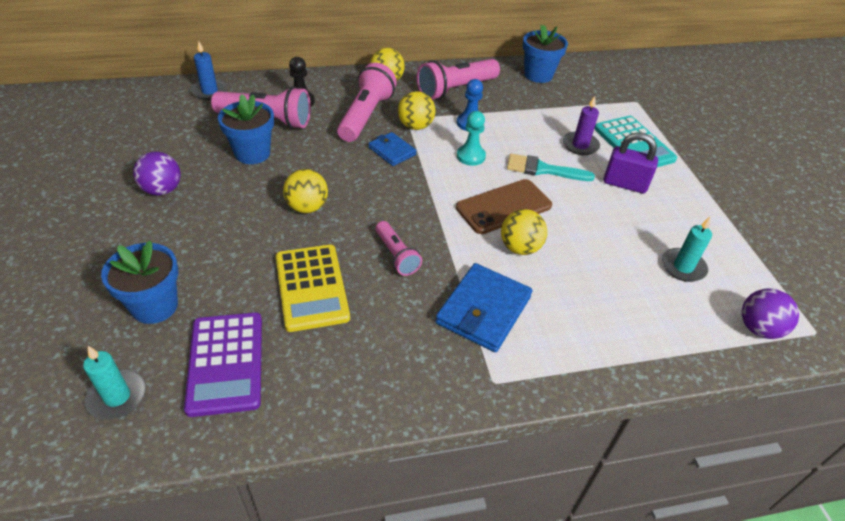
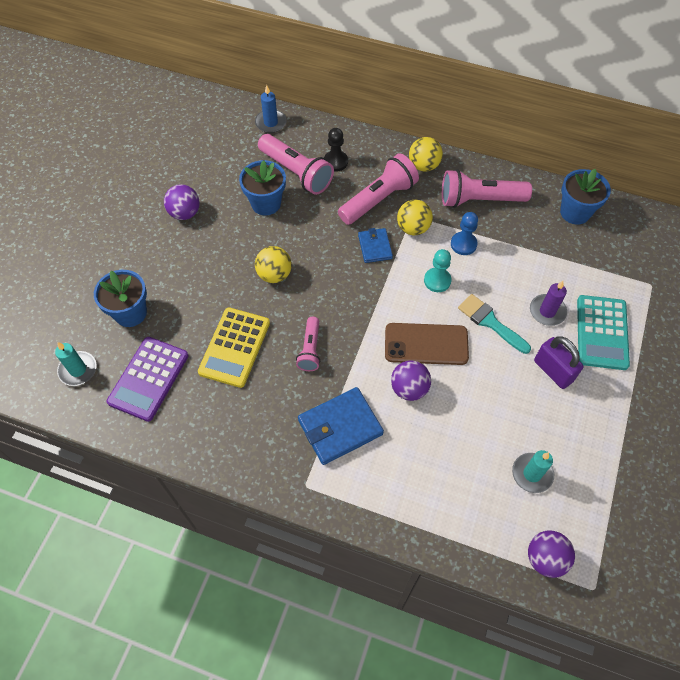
camera: 35 degrees right, 15 degrees up
yellow ball [501,209,547,255] -> purple ball [391,360,431,401]

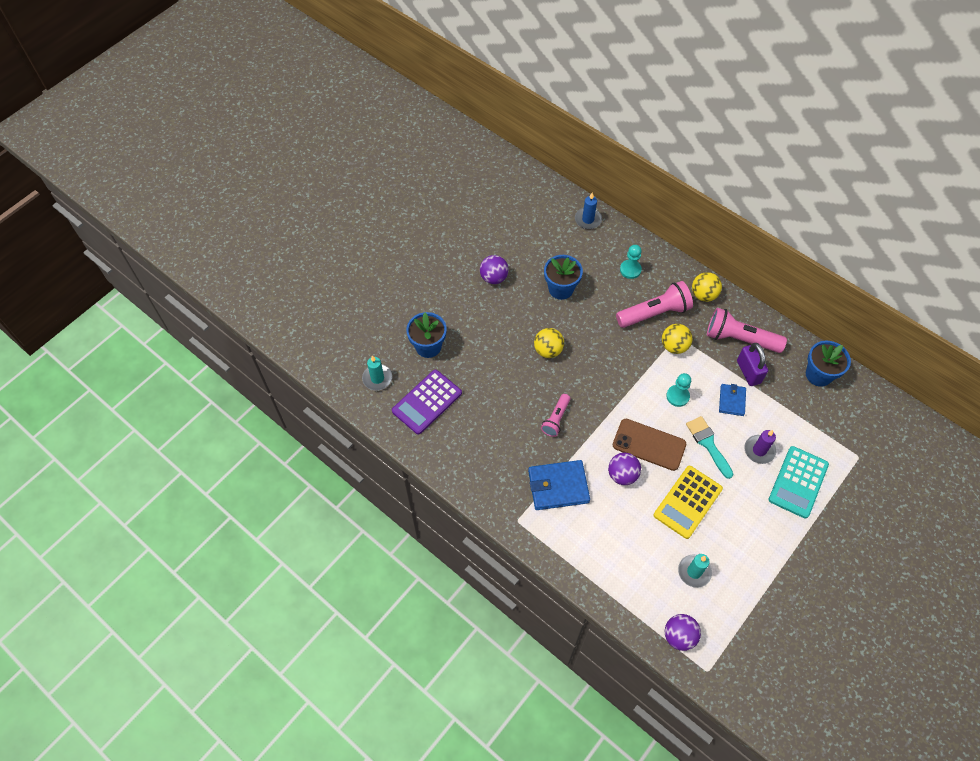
camera: 20 degrees right, 0 degrees up
yellow calculator [198,307,270,388] -> yellow calculator moved to [654,466,723,539]
pink flashlight [258,134,334,195] -> none
black pawn [324,128,348,172] -> turquoise pawn [620,245,642,279]
blue wallet [358,228,393,263] -> blue wallet moved to [719,384,746,416]
blue pawn [451,212,478,255] -> none
purple padlock [534,336,583,389] -> purple padlock moved to [737,343,768,386]

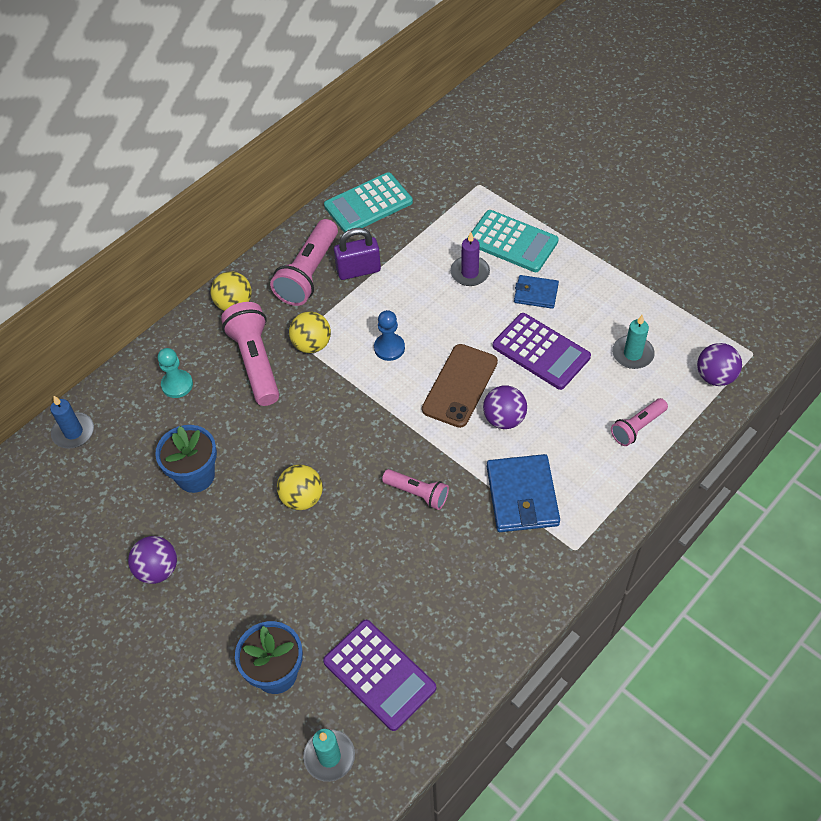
camera: 85 degrees left, 5 degrees down
yellow calculator [654,466,723,539] -> purple calculator [492,313,591,390]
turquoise pawn [666,373,691,407] -> blue pawn [374,310,405,361]
turquoise brush [686,416,733,479] -> none
blue wallet [719,384,746,416] -> blue wallet moved to [514,275,559,309]
blue flower pot [806,341,851,387] -> turquoise calculator [324,172,413,233]
none -> pink flashlight [611,398,668,446]

